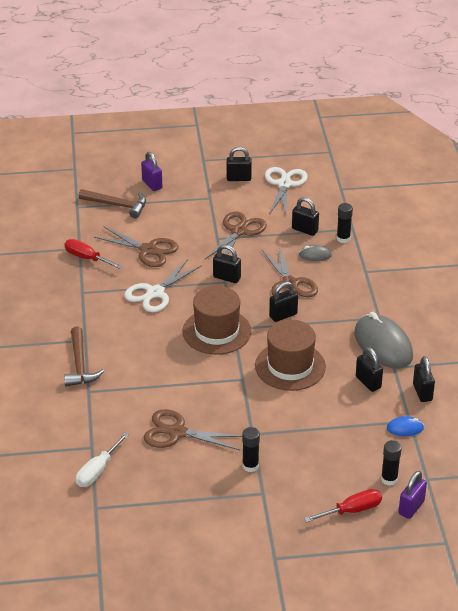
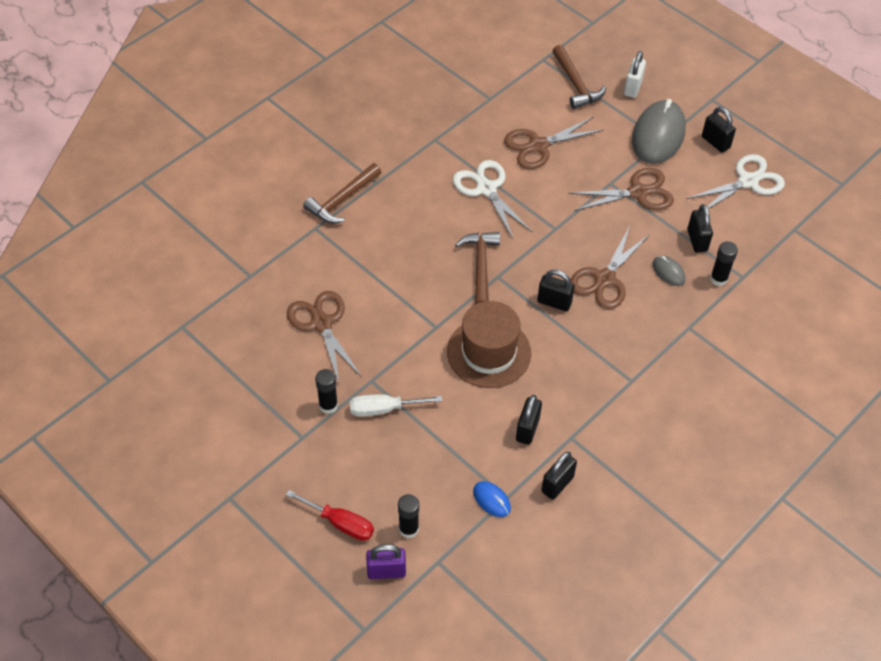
camera: 50 degrees right, 15 degrees up
red screwdriver [65,239,123,269] -> none
white screwdriver [76,433,129,487] -> white screwdriver moved to [350,394,442,417]
brown scissors [94,226,178,267] -> brown scissors turned 75 degrees clockwise [504,117,604,169]
white scissors [124,259,202,312] -> white scissors turned 60 degrees clockwise [453,160,532,239]
purple padlock [141,152,162,191] -> white padlock [624,51,646,98]
brown hat [183,286,251,355] -> brown hammer [455,232,500,304]
black padlock [213,244,241,283] -> none
grey mouse [354,312,413,368] -> grey mouse moved to [632,99,686,164]

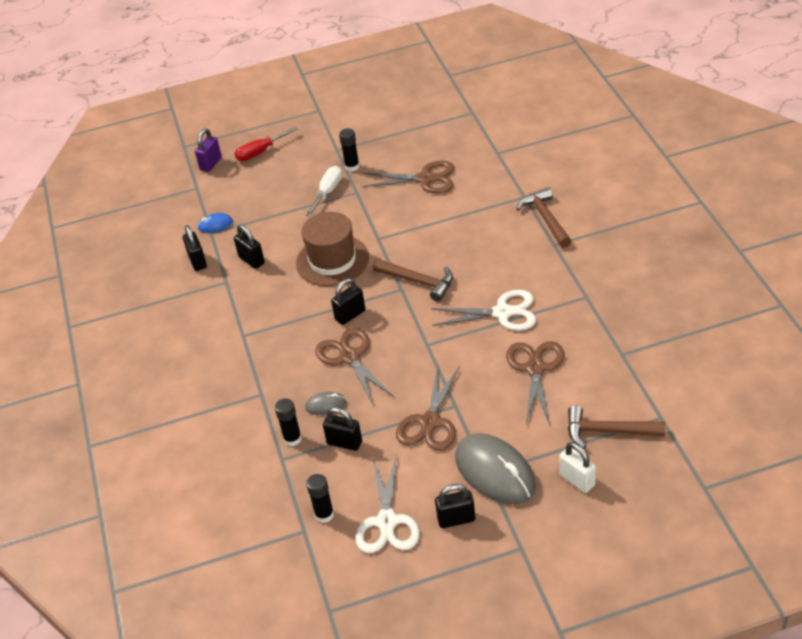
camera: 125 degrees right, 10 degrees down
black glue stick [398,494,419,538] -> black glue stick moved to [306,474,334,523]

